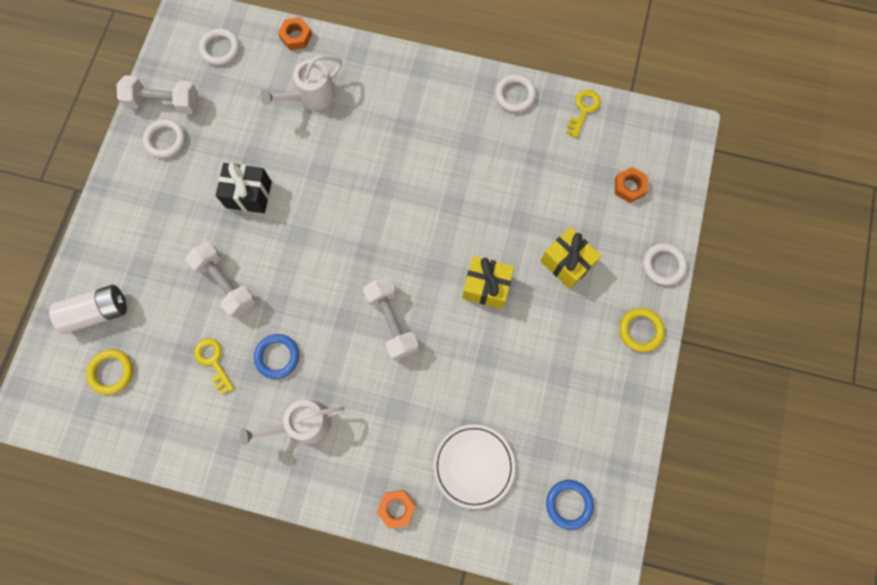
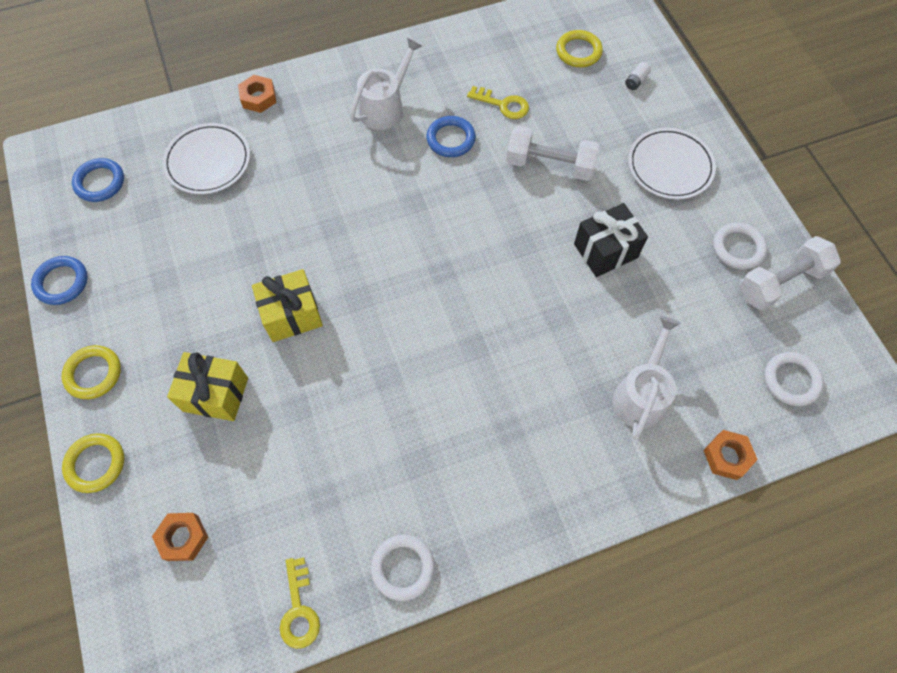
camera: 145 degrees right, 10 degrees down
white battery [49,285,127,334] -> white battery [625,62,651,90], size x0.42
white dumbbell [363,277,419,360] -> none
white ring [643,243,687,286] -> yellow ring [62,433,124,493]
none -> blue ring [31,256,88,305]
none -> white plate [628,128,716,200]

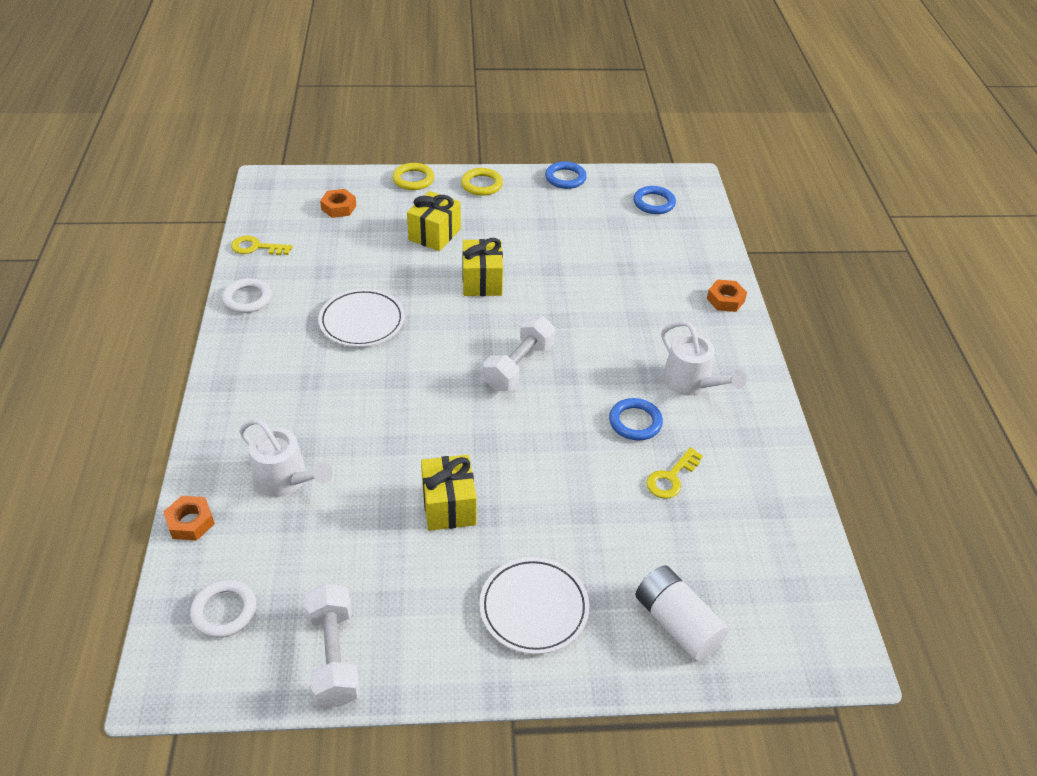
camera: 105 degrees right, 20 degrees down
white plate [162,123,250,194] -> white plate moved to [319,289,405,347]
white dumbbell [507,126,600,181] -> white dumbbell moved to [483,316,556,391]
yellow ring [556,30,603,67] -> none
black gift [574,203,648,277] -> yellow gift [421,455,477,531]
white battery [625,62,651,90] -> white battery [635,565,729,661], size x2.41
white ring [713,222,767,270] -> none

